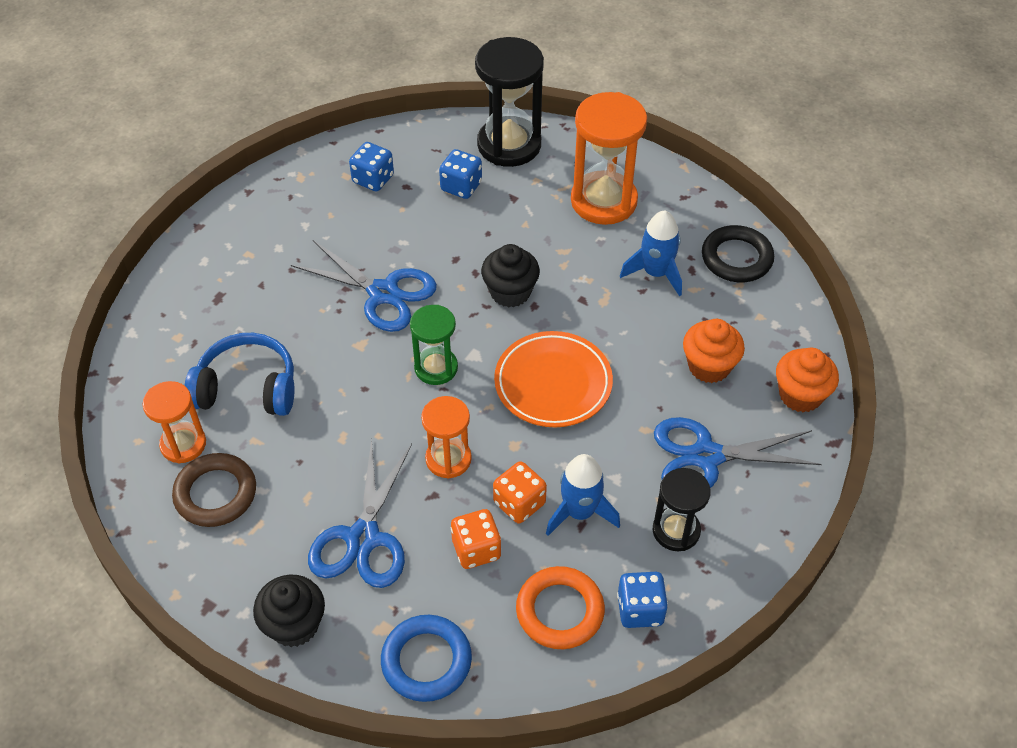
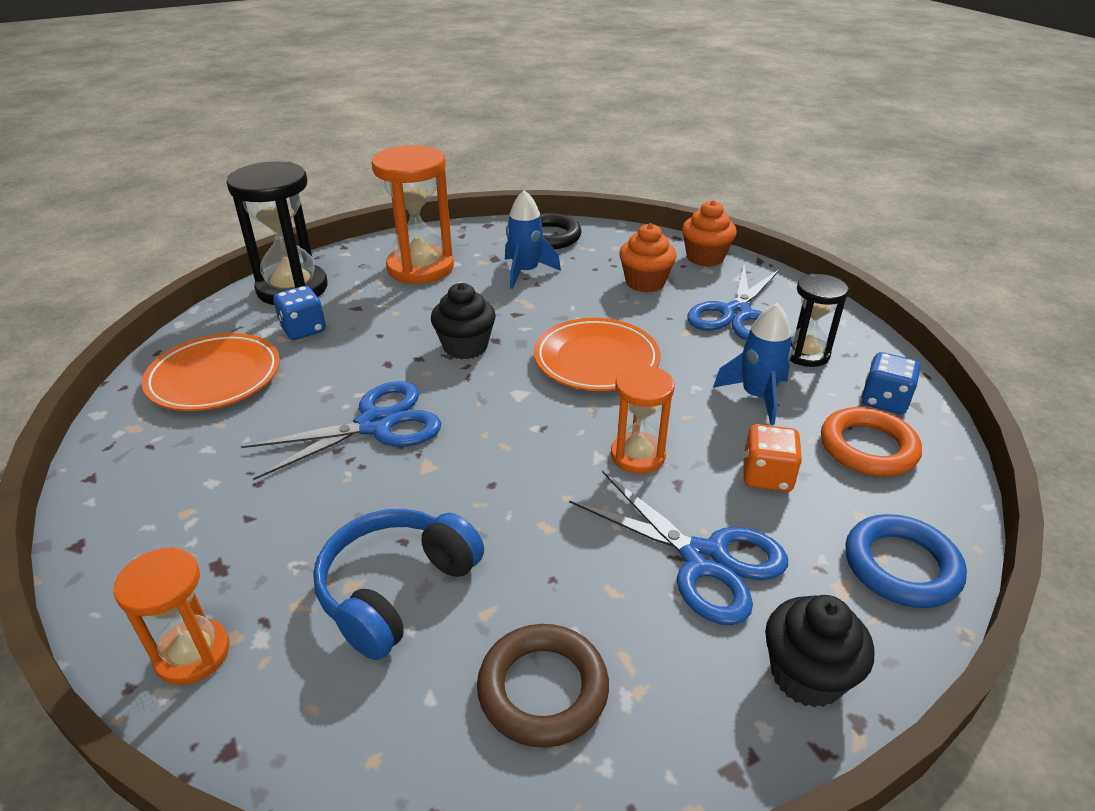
camera: 60 degrees left, 15 degrees down
orange hourglass [143,381,206,463] -> orange hourglass moved to [113,547,230,685]
blue dice [349,142,394,191] -> orange plate [142,333,280,411]
green hourglass [410,305,458,385] -> none
orange dice [493,461,547,523] -> none

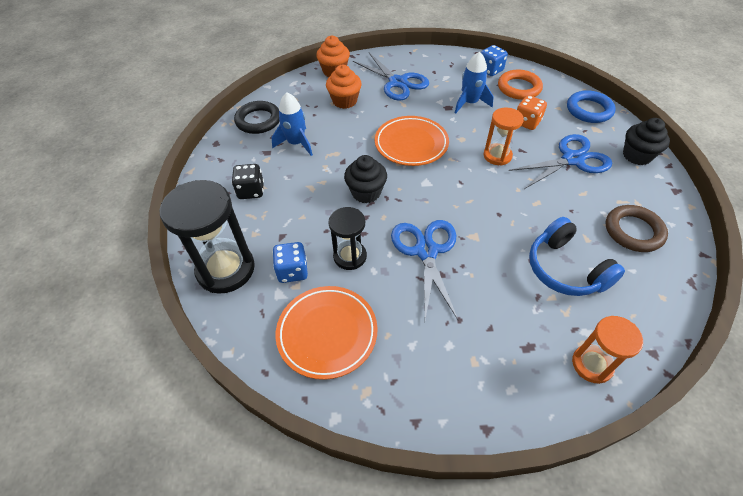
camera: 65 degrees left, 15 degrees up
orange hourglass [371,145,454,284] -> black dice [232,164,264,199]
black hourglass [790,274,849,367] -> black hourglass moved to [328,207,367,270]

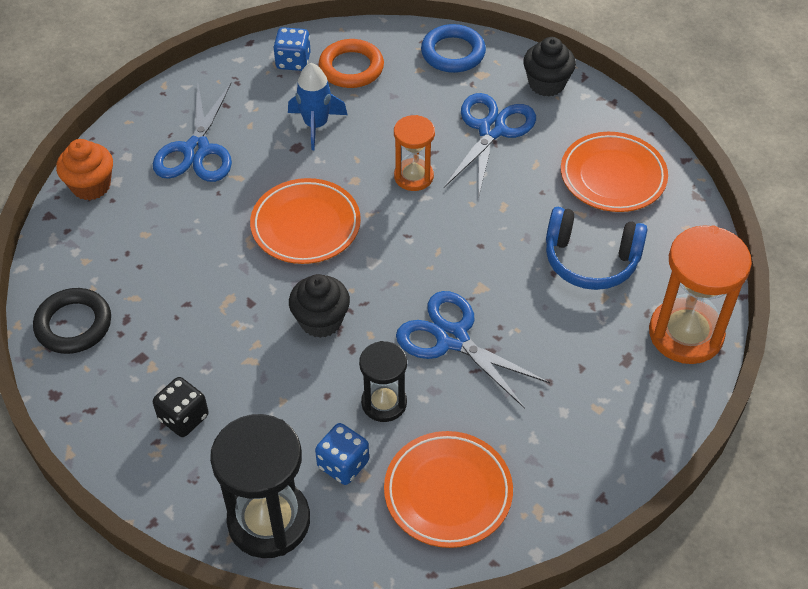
camera: 45 degrees left, 0 degrees up
blue rocket [272,92,313,156] -> none
orange cupcake [326,65,362,109] -> none
blue scissors [353,53,429,101] -> blue scissors turned 90 degrees clockwise [153,83,232,182]
orange dice [517,95,547,130] -> none
orange hourglass [572,316,643,384] -> orange hourglass [649,225,752,364], size x1.70
brown ring [606,205,668,252] -> orange plate [561,132,668,212]

